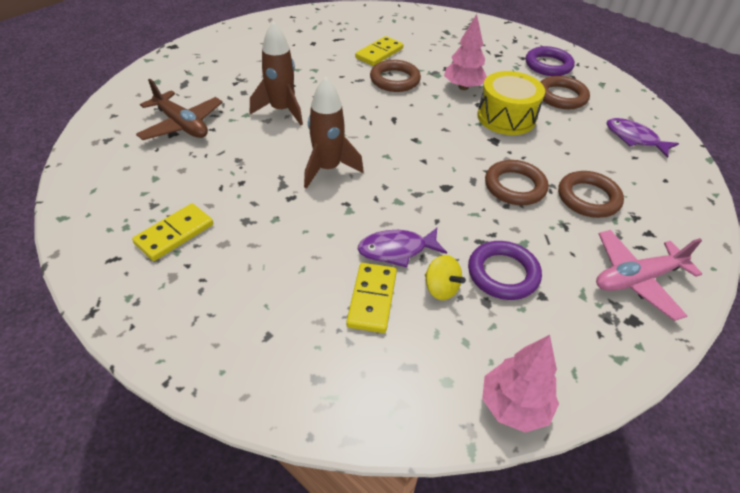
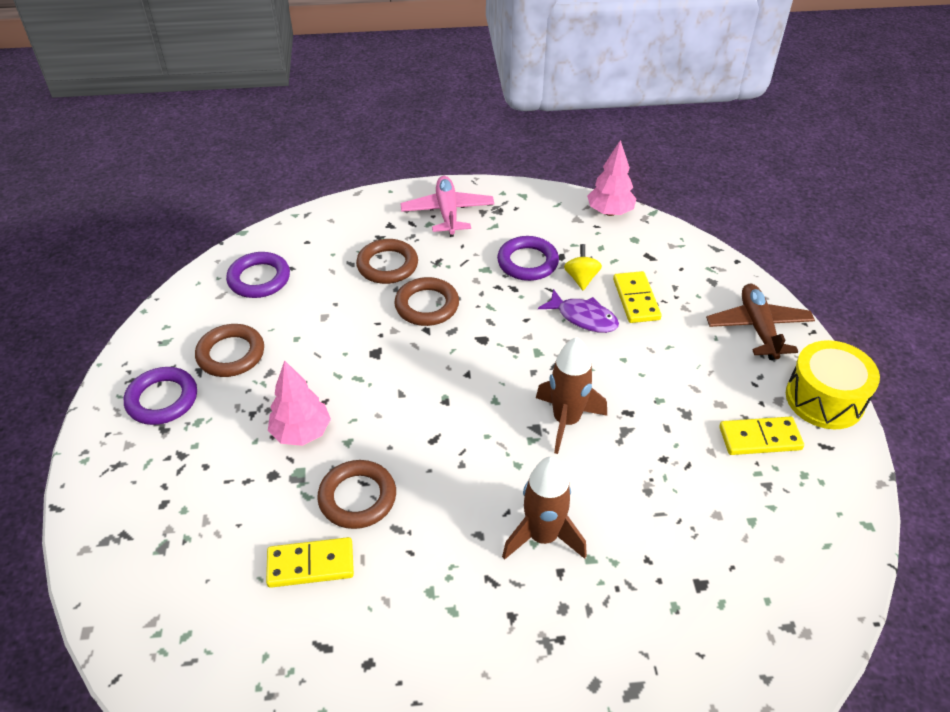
camera: 135 degrees left, 0 degrees up
brown plane [136,79,223,140] -> brown plane moved to [706,284,815,360]
yellow domino [346,263,397,333] -> yellow domino turned 60 degrees counterclockwise [613,271,661,323]
yellow drum [477,71,545,135] -> yellow drum moved to [786,340,880,429]
pink plane [596,230,702,321] -> pink plane turned 120 degrees counterclockwise [400,176,494,237]
purple fish [606,118,679,158] -> purple ring [226,252,290,298]

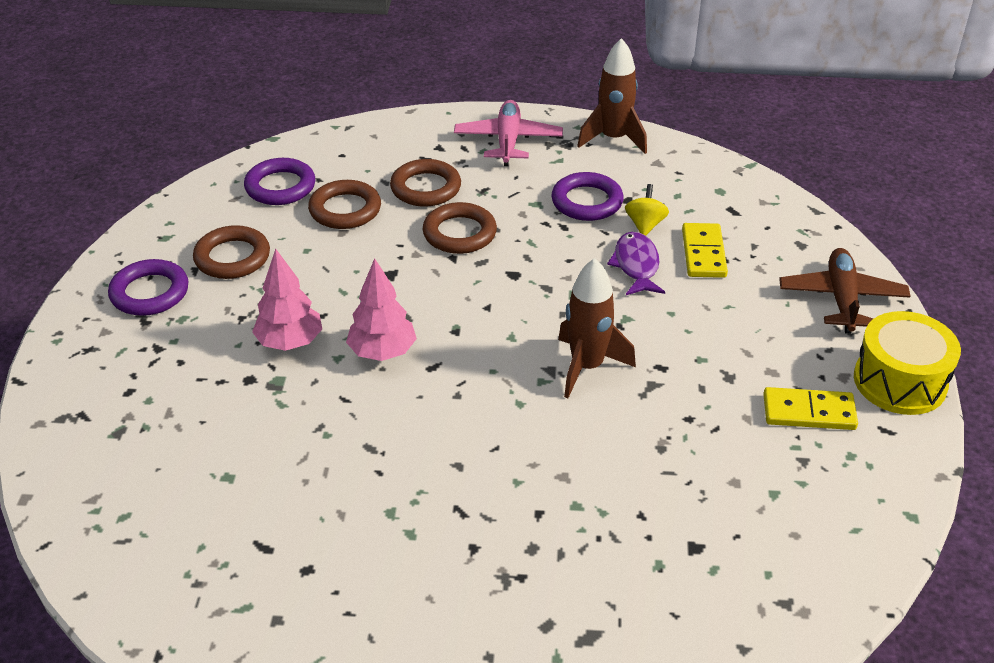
camera: 10 degrees right, 5 degrees down
yellow domino [266,537,354,588] -> none
brown ring [317,460,396,529] -> brown ring moved to [308,180,381,229]
brown rocket [502,457,587,560] -> brown rocket moved to [577,38,647,154]
purple fish [538,289,619,333] -> purple fish turned 135 degrees counterclockwise [607,232,665,295]
pink tree [587,140,636,216] -> pink tree moved to [346,258,417,361]

